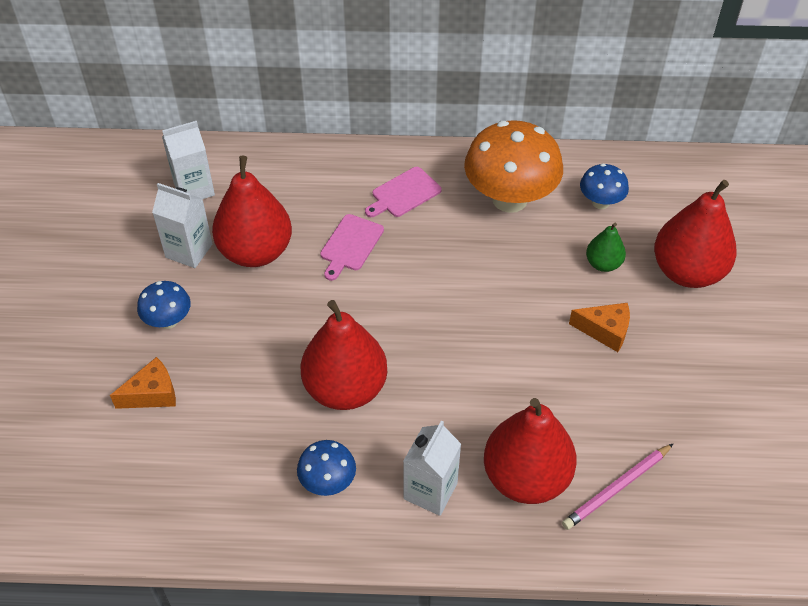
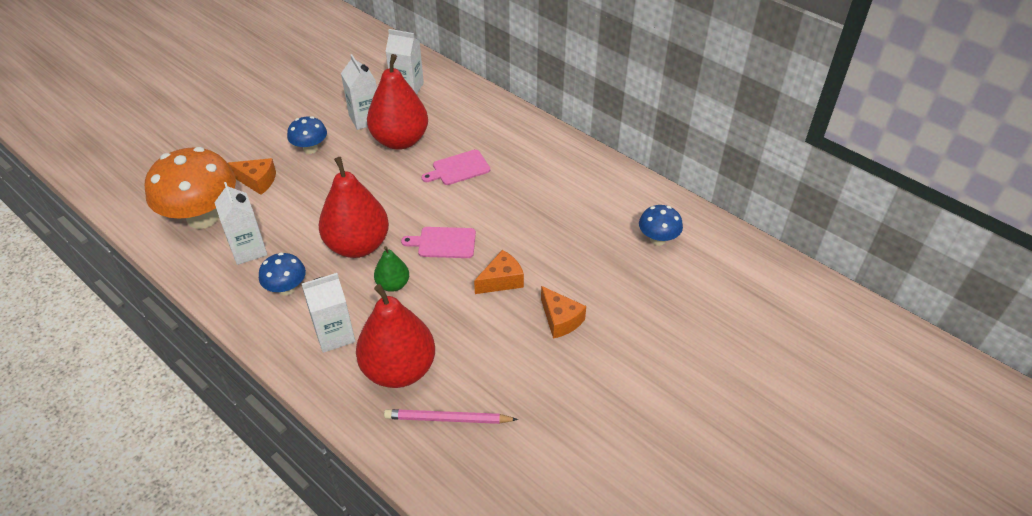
camera: 40 degrees right, 5 degrees down
pink cutting board [365,167,442,217] -> pink cutting board moved to [401,227,476,258]
orange mushroom [464,120,563,213] -> orange mushroom moved to [145,147,236,229]
green pear [586,223,626,272] -> green pear moved to [374,246,409,292]
red pear [654,180,737,288] -> none
none -> white carton [214,182,268,265]
none -> orange cheese [474,250,524,294]

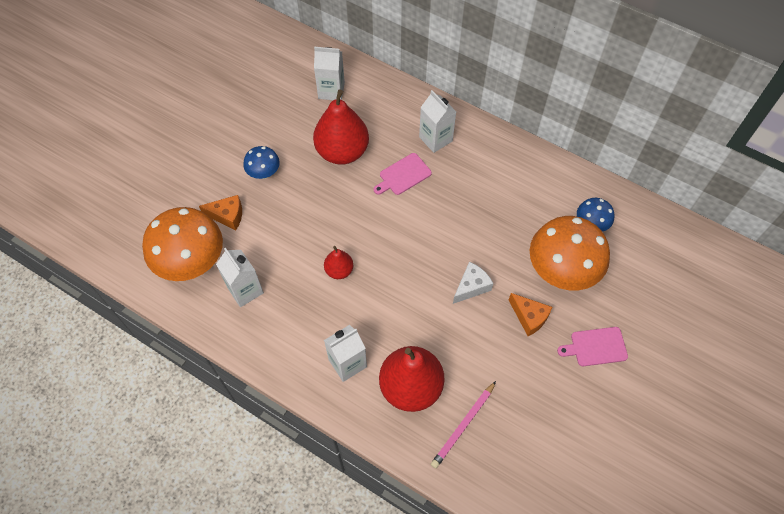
camera: 10 degrees left, 15 degrees up
blue mushroom [259,253,306,296] -> none
red pear [319,157,389,258] -> red pear [324,246,353,279], size x0.50
white carton [341,54,377,130] -> white carton moved to [419,90,456,153]
green pear [374,246,409,292] -> none
pink pencil [384,409,518,424] -> pink pencil turned 45 degrees counterclockwise [431,381,496,468]
pink cutting board [401,227,476,258] -> pink cutting board moved to [557,327,628,366]
orange cheese [474,250,524,294] -> white cheese [453,262,494,304]
none -> orange mushroom [530,216,610,290]

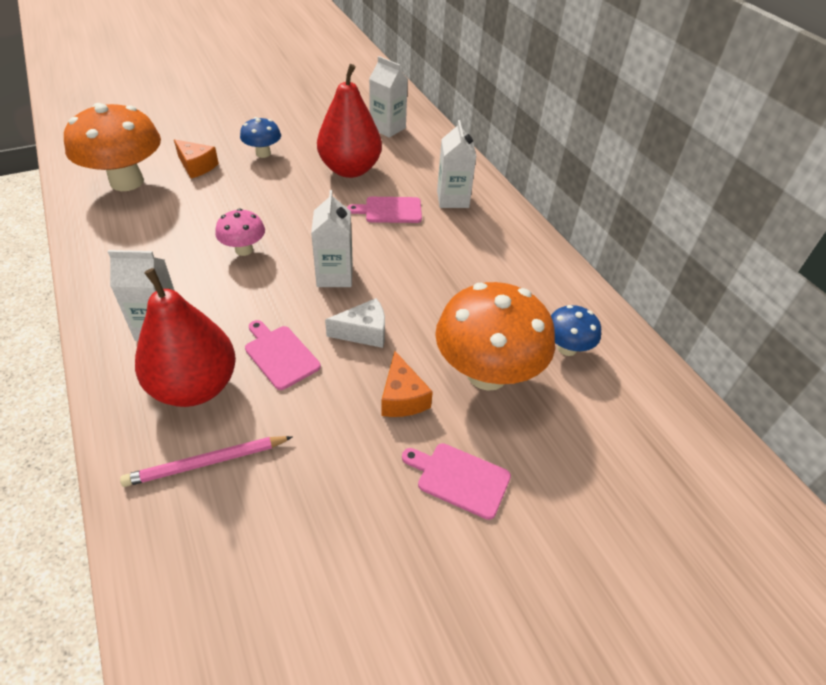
camera: 30 degrees right, 15 degrees down
white carton [216,248,264,307] -> white carton moved to [311,190,353,287]
red pear [324,246,353,279] -> pink mushroom [215,209,265,256]
none -> pink cutting board [245,320,321,390]

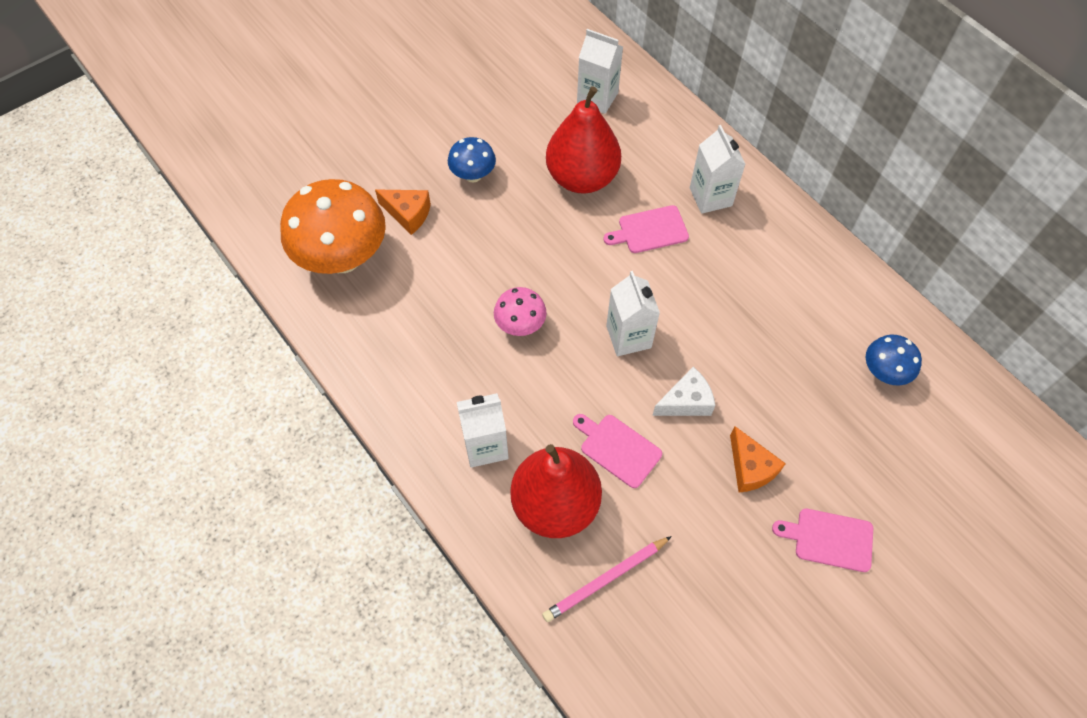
camera: 10 degrees left, 15 degrees up
orange mushroom [435,282,555,391] -> none

